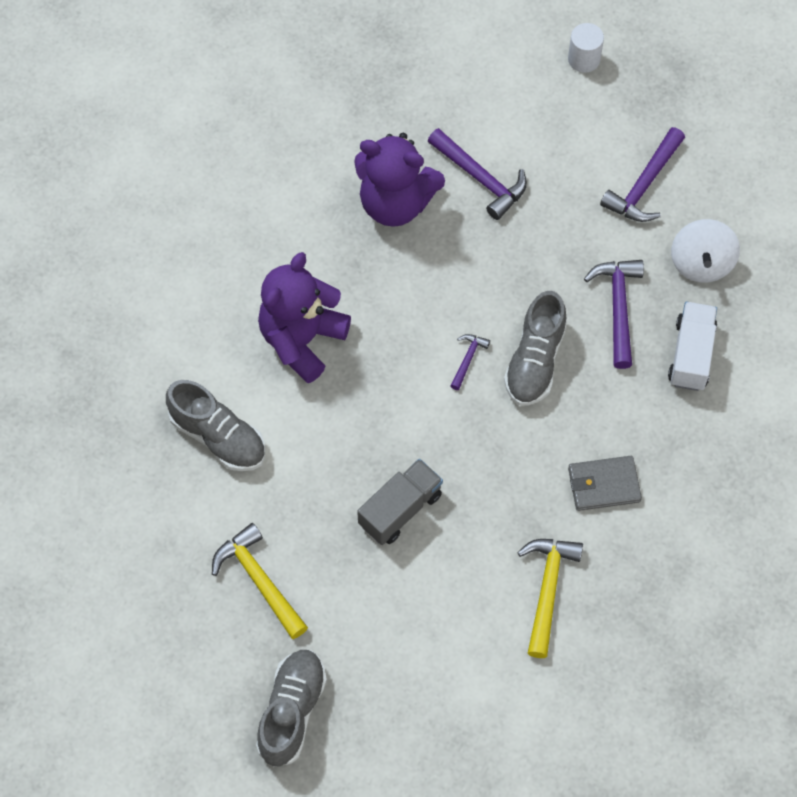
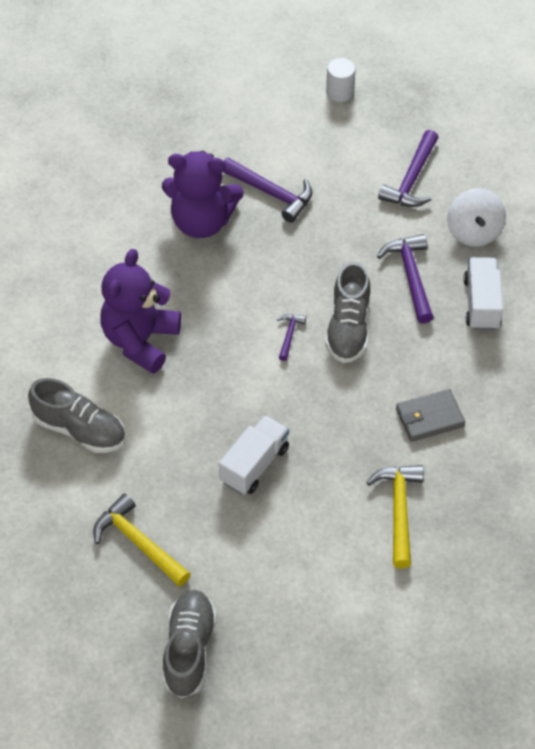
camera: 10 degrees left, 10 degrees down
grey truck [357,459,443,545] -> white truck [219,415,289,495]

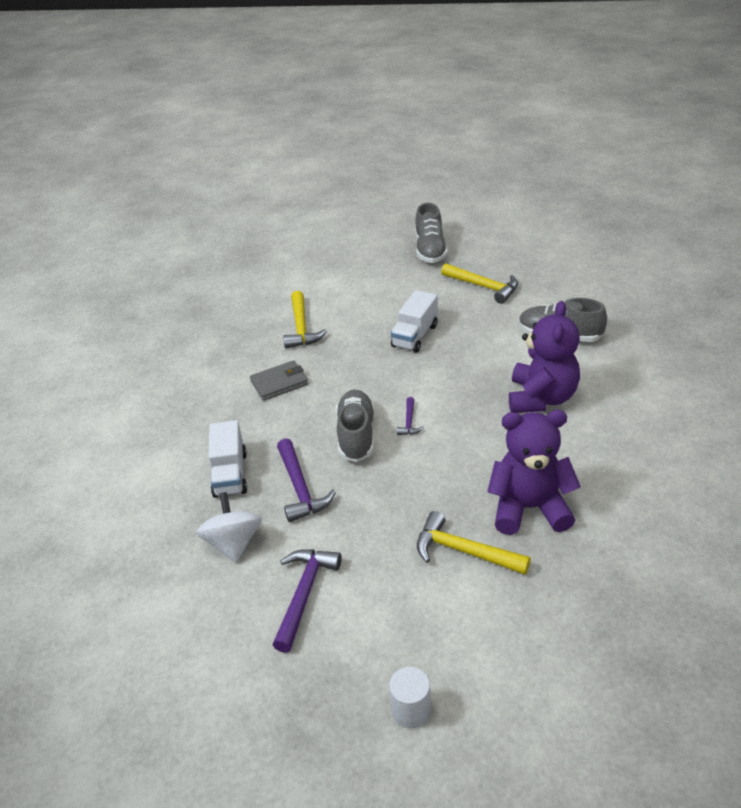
camera: 175 degrees right, 15 degrees down
purple hammer [223,158,312,223] -> yellow hammer [417,511,531,575]

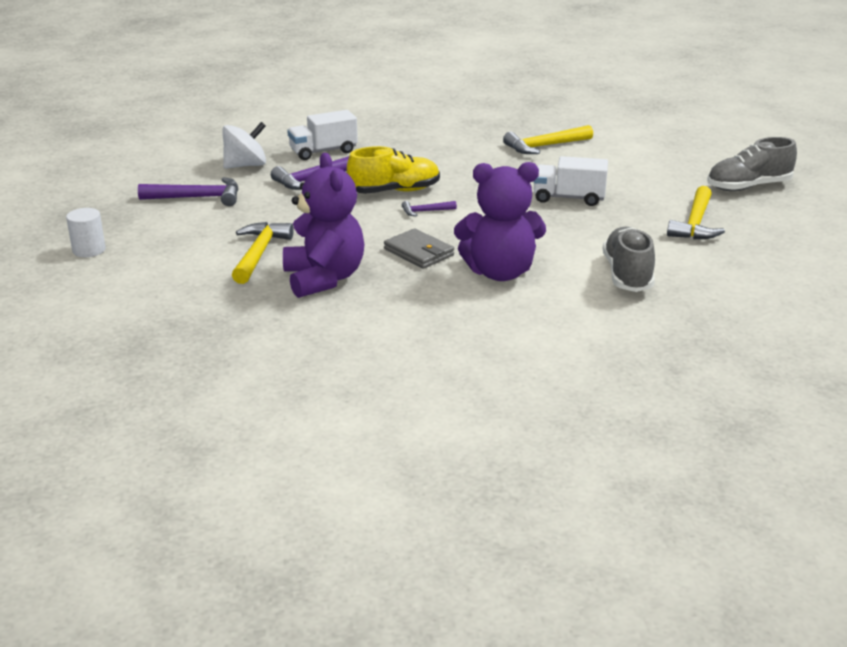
camera: 70 degrees right, 10 degrees down
grey wallet [250,360,308,401] -> grey wallet moved to [384,228,454,269]
grey shoe [336,390,375,462] -> yellow shoe [347,146,440,194]

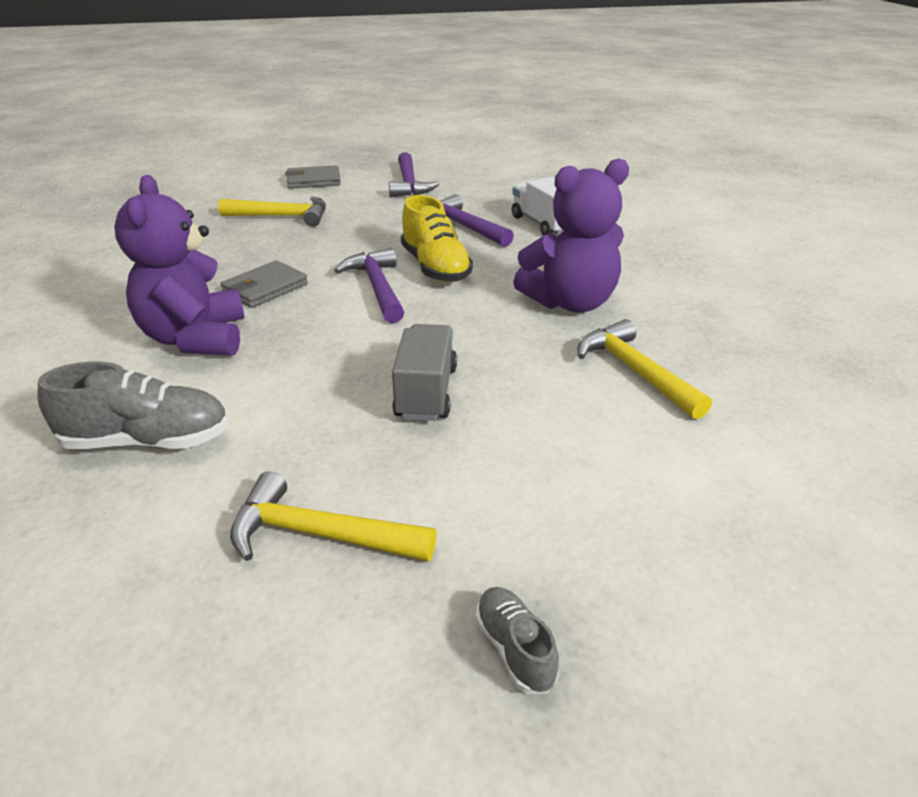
camera: 85 degrees right, 5 degrees up
white cylinder [66,208,106,257] -> none
white spinning top [222,122,266,169] -> none
purple teddy bear [283,153,365,298] -> purple teddy bear moved to [513,158,629,313]
purple hammer [402,201,457,216] -> purple hammer [334,248,404,323], size x1.90
white truck [533,156,608,206] -> grey truck [392,324,457,421]
grey shoe [707,137,797,191] -> grey shoe [475,587,559,694], size x0.54
none -> grey wallet [285,165,341,189]

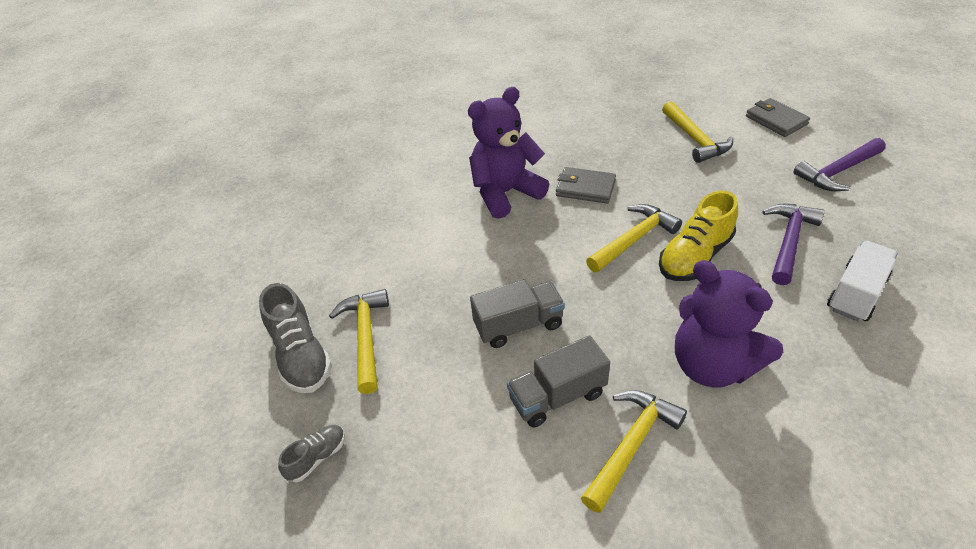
camera: 70 degrees right, 10 degrees up
grey shoe [38,361,229,449] -> grey shoe moved to [259,283,332,393]
purple hammer [334,248,404,323] -> yellow hammer [586,204,682,272]
none -> grey truck [507,335,610,428]

